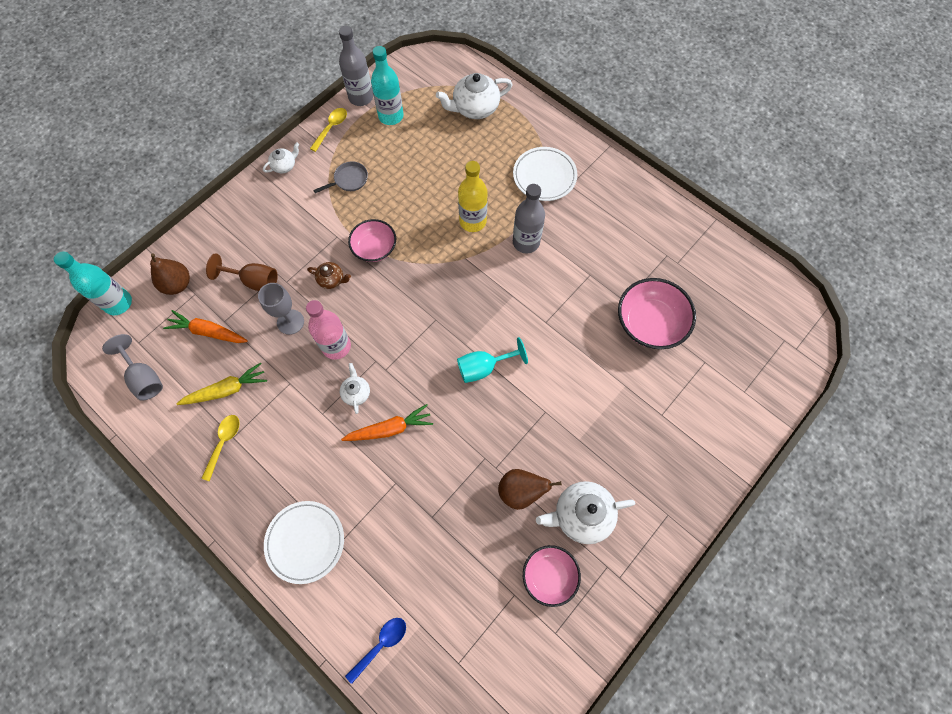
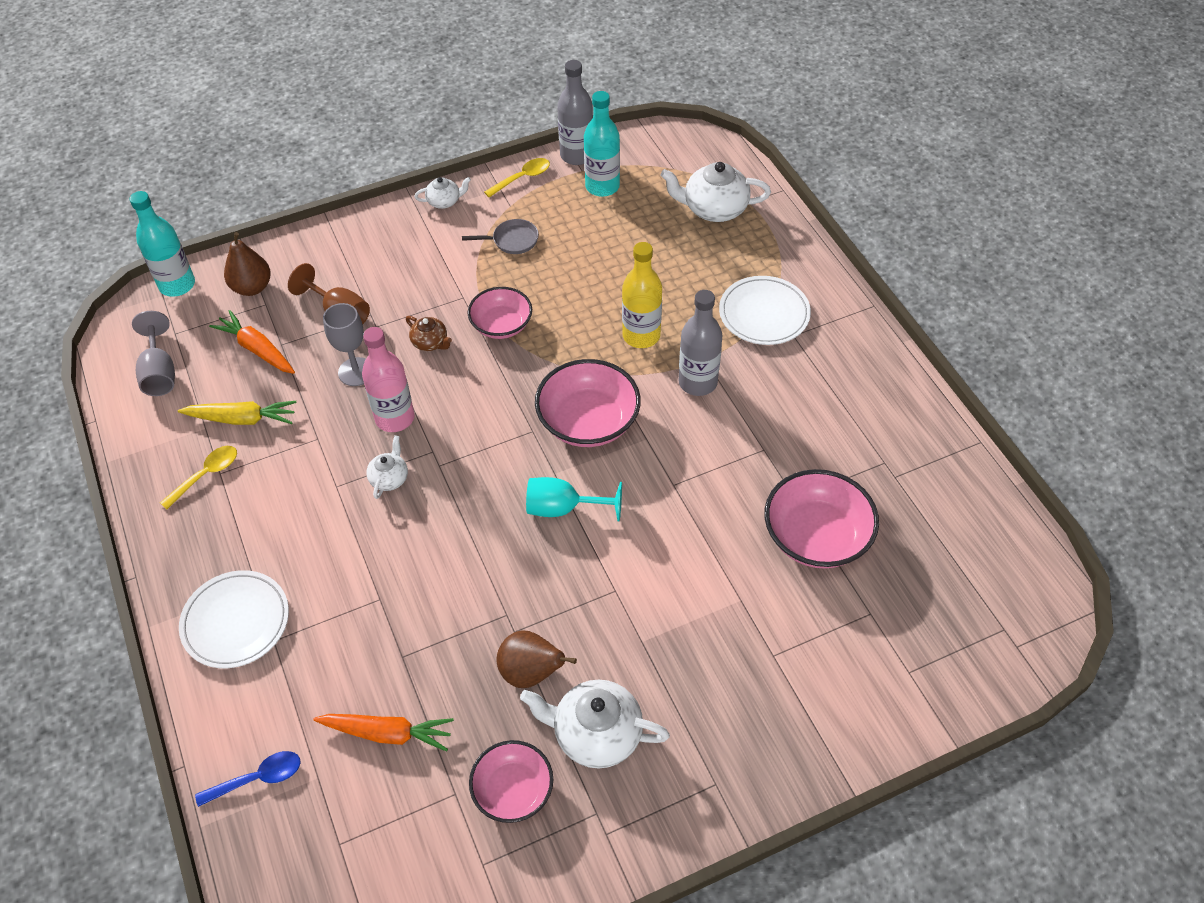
camera: 25 degrees right, 15 degrees down
orange carrot [341,404,433,441] -> orange carrot moved to [313,714,454,752]
none -> pink bowl [535,359,641,447]

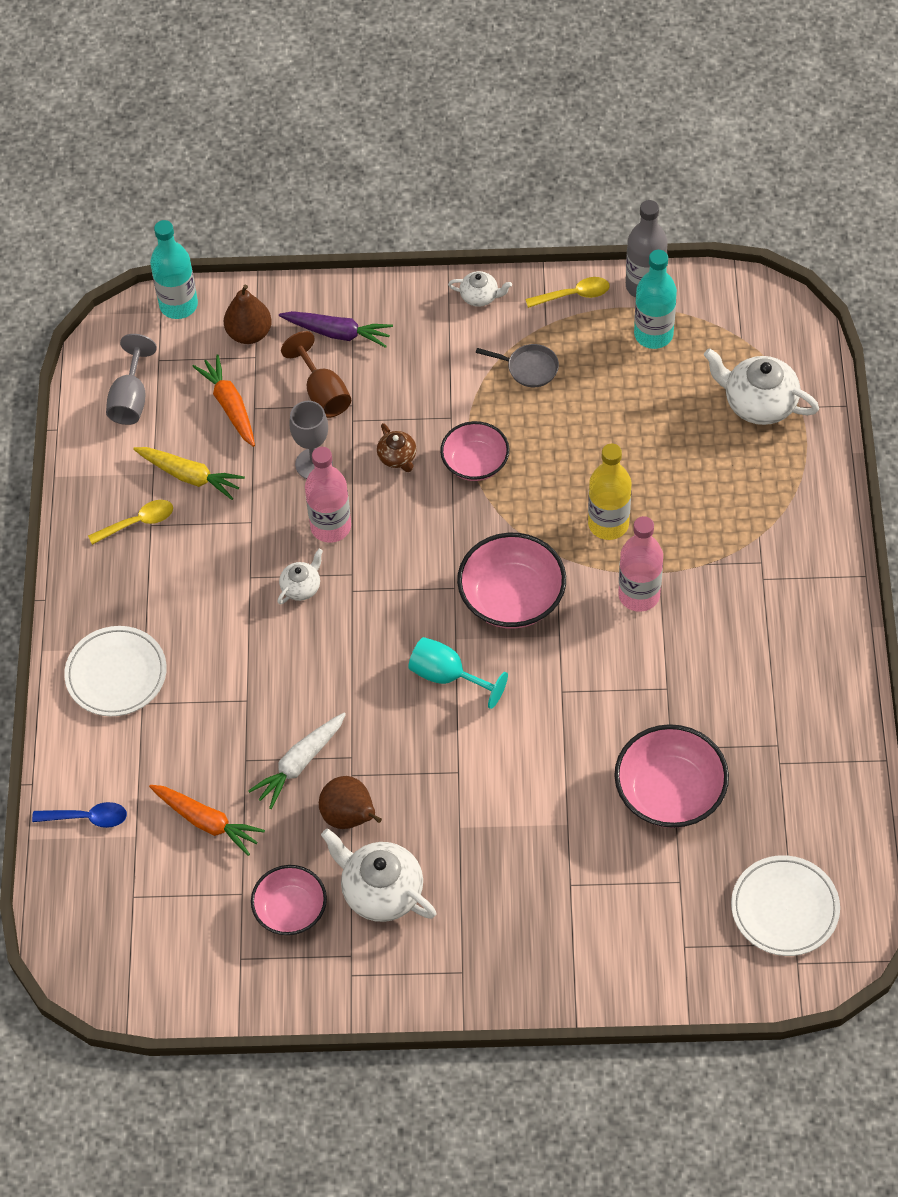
camera: 25 degrees right, 5 degrees up
grey bottle [678,290,722,396] -> pink bottle [618,516,663,612]
white plate [719,276,811,345] -> white plate moved to [731,855,840,956]
none -> white carrot [248,713,346,809]
none -> purple carrot [279,311,393,348]

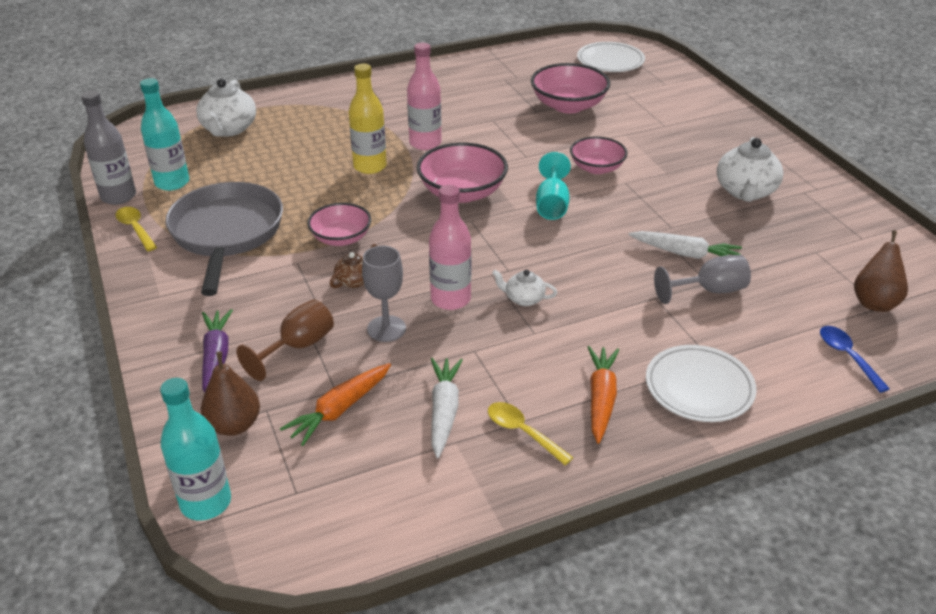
camera: 115 degrees left, 20 degrees down
grey goblet [106,334,157,425] -> grey goblet moved to [654,255,751,304]
yellow carrot [133,447,245,500] -> white carrot [431,358,463,458]
orange carrot [149,785,265,856] -> orange carrot moved to [588,346,619,444]
pink bowl [251,865,327,935] -> pink bowl moved to [570,137,628,174]
brown pear [319,776,382,829] -> brown pear moved to [854,230,908,312]
white teapot [448,271,512,307] -> none
grey pan [476,344,559,387] -> grey pan [165,182,283,296], size x2.45

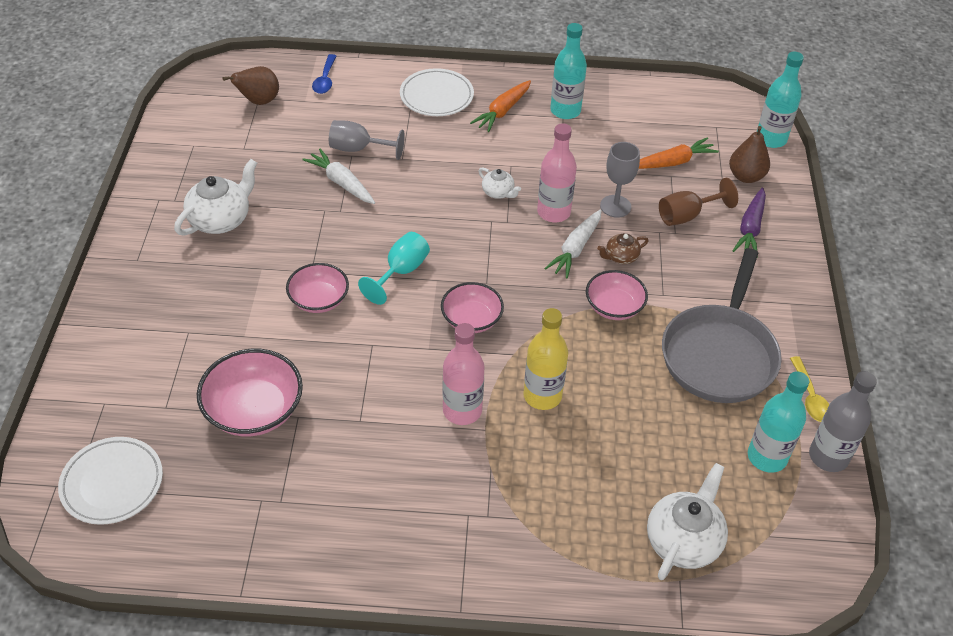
camera: 155 degrees left, 10 degrees up
pink bowl [417,142,508,203] -> pink bowl [441,282,504,333], size x0.66
white carrot [431,358,463,458] -> white carrot moved to [544,210,601,278]
yellow spoon [488,402,573,465] -> turquoise bottle [550,23,587,119]

